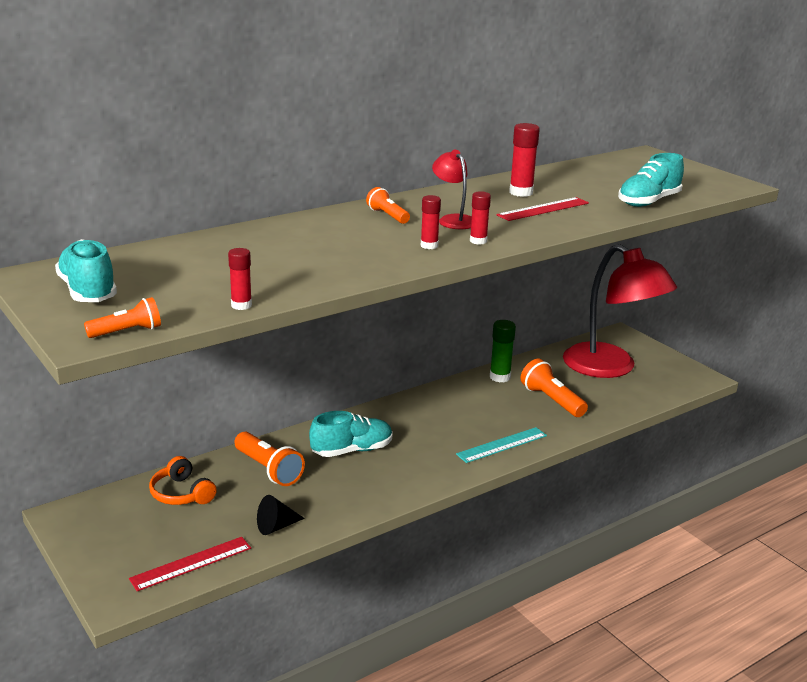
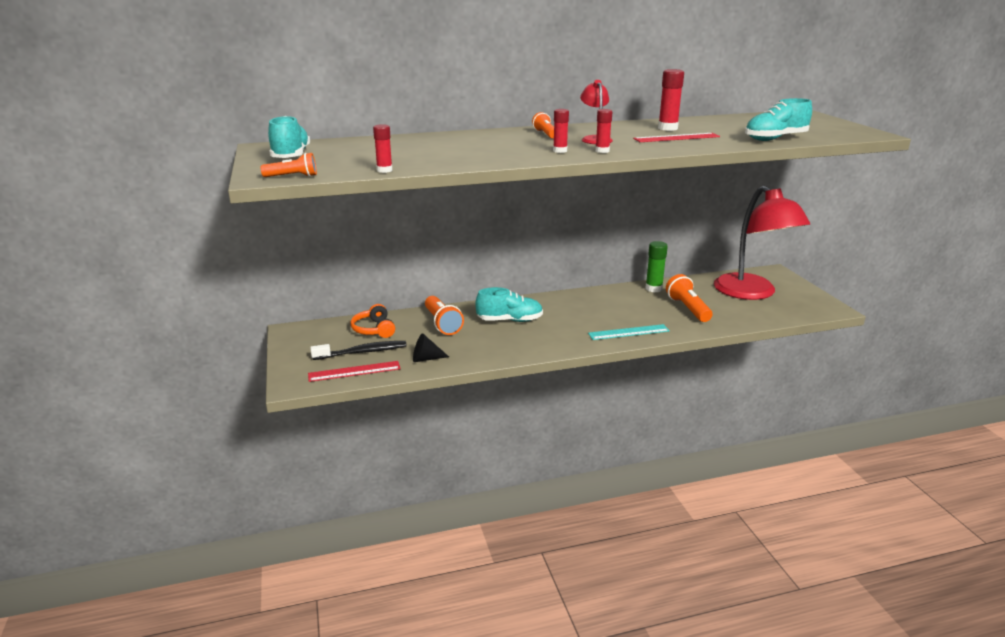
camera: 20 degrees right, 0 degrees up
none -> black toothbrush [310,341,407,360]

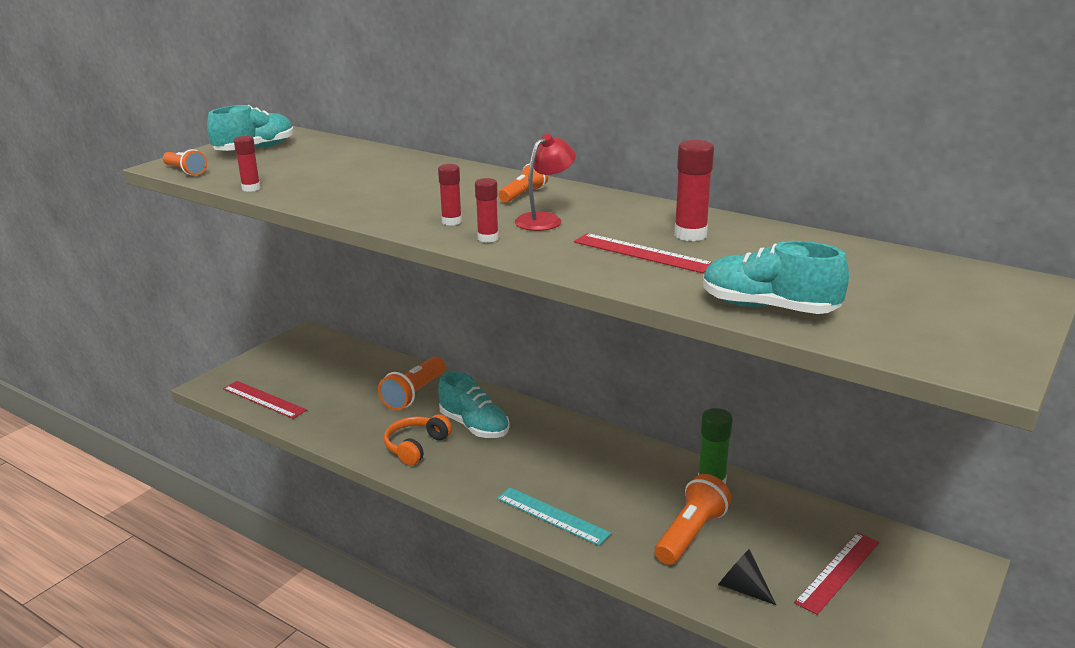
camera: 50 degrees right, 0 degrees up
black toothbrush [310,341,407,360] -> none
orange headphones [351,304,395,338] -> orange headphones moved to [384,414,452,466]
black cone [413,333,449,362] -> black cone moved to [718,549,776,605]
red lamp [714,186,810,300] -> red ruler [794,532,879,615]

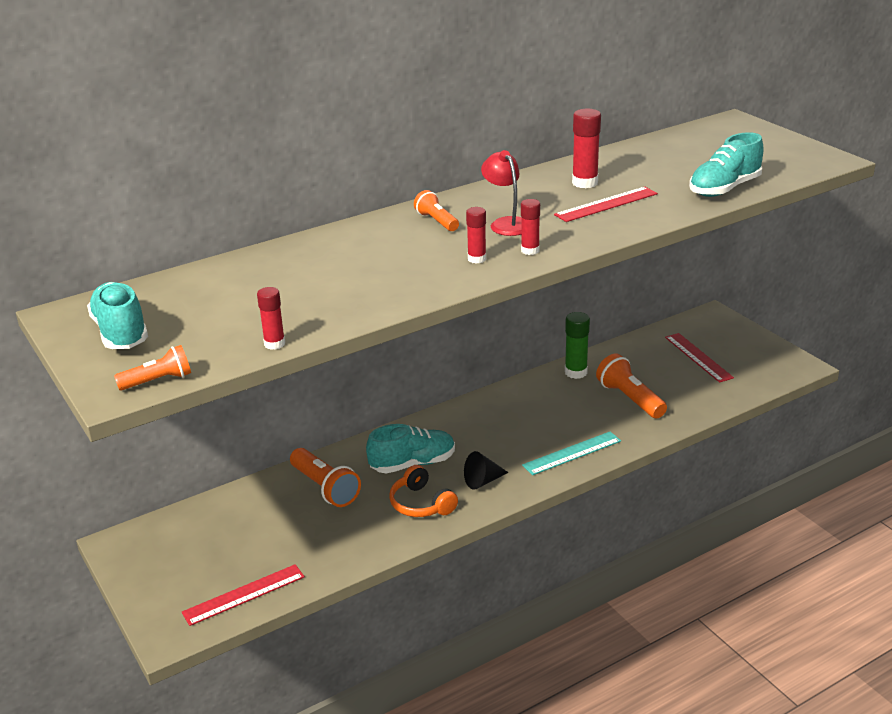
camera: 65 degrees left, 5 degrees up
black cone [718,549,776,605] -> black cone moved to [464,451,509,490]

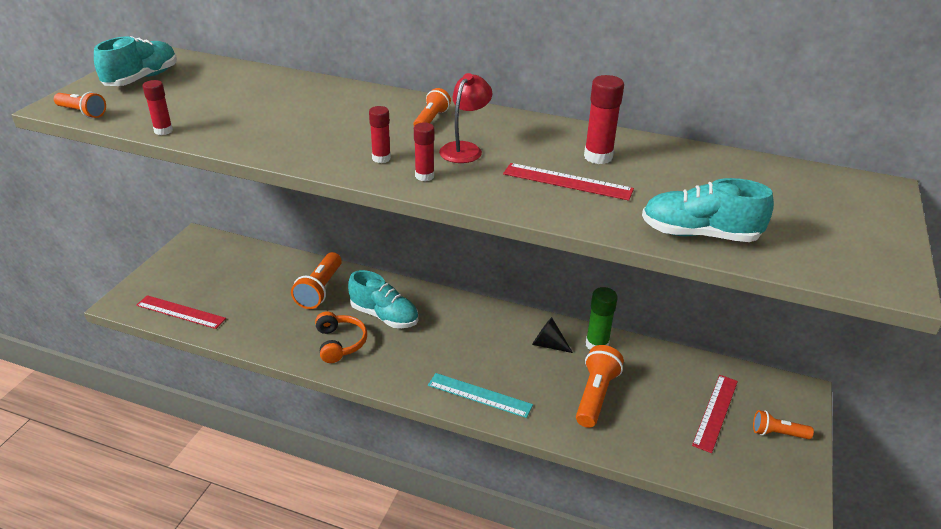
camera: 50 degrees right, 5 degrees up
orange headphones [389,465,458,517] -> orange headphones turned 150 degrees clockwise [315,311,367,363]
black cone [464,451,509,490] -> black cone moved to [532,317,573,353]
none -> orange flashlight [753,410,814,439]

